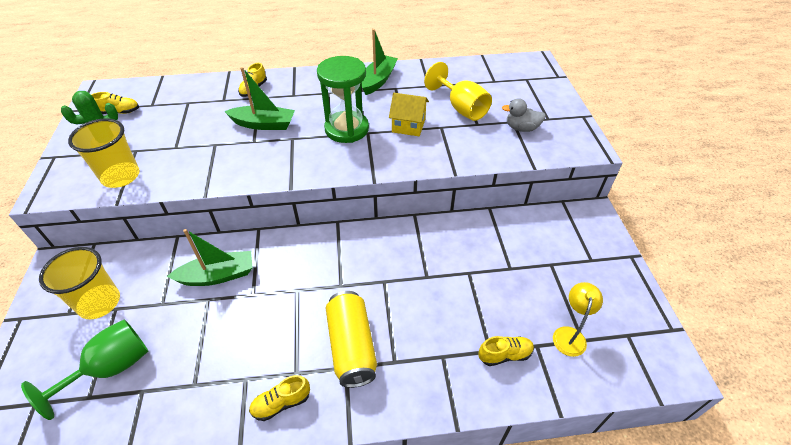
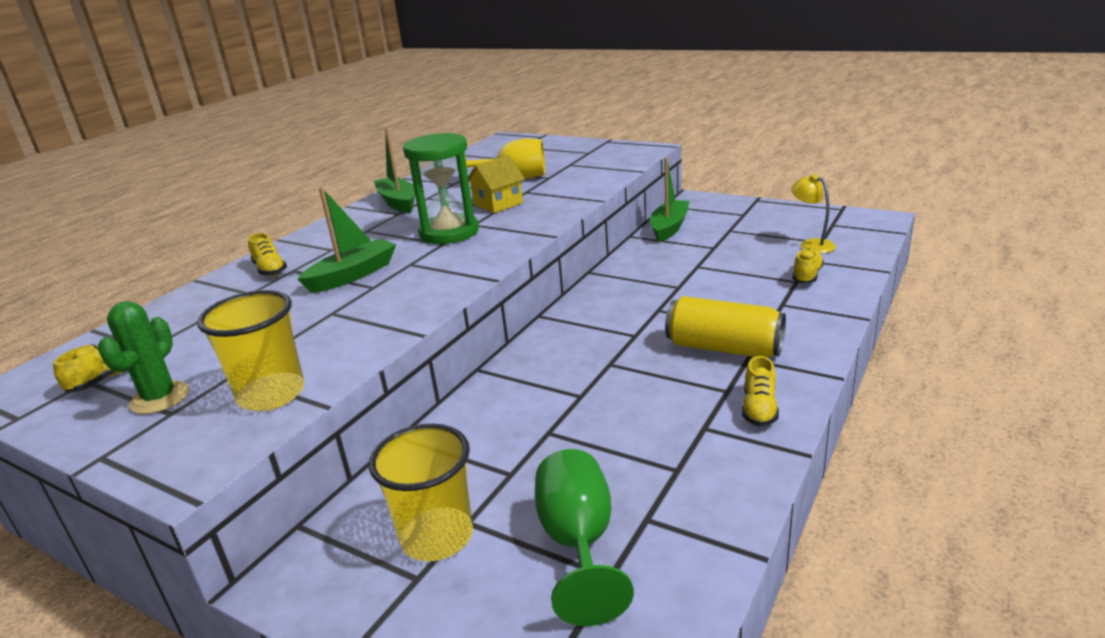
camera: 50 degrees left, 20 degrees down
green boat [167,229,252,286] -> green boat moved to [650,157,689,242]
grey duck [502,98,546,132] -> none

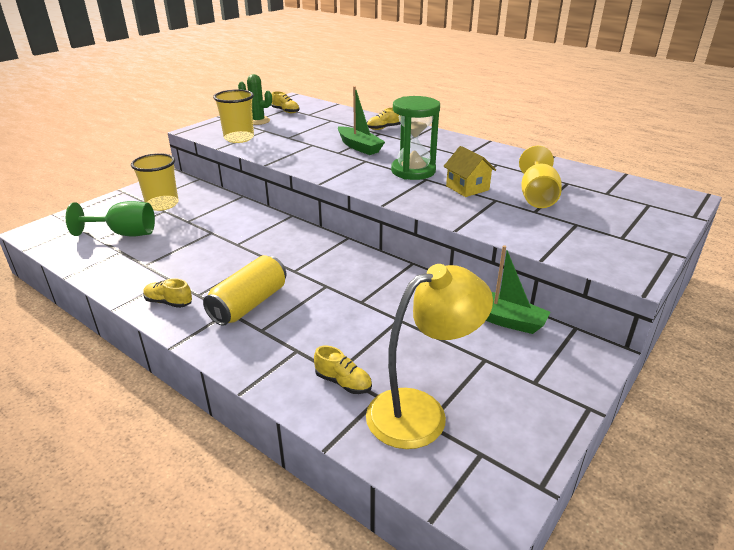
camera: 95 degrees right, 5 degrees up
green boat [373,128,415,213] -> none
yellow lamp [791,174,836,254] -> yellow lamp [366,264,493,449], size x1.92

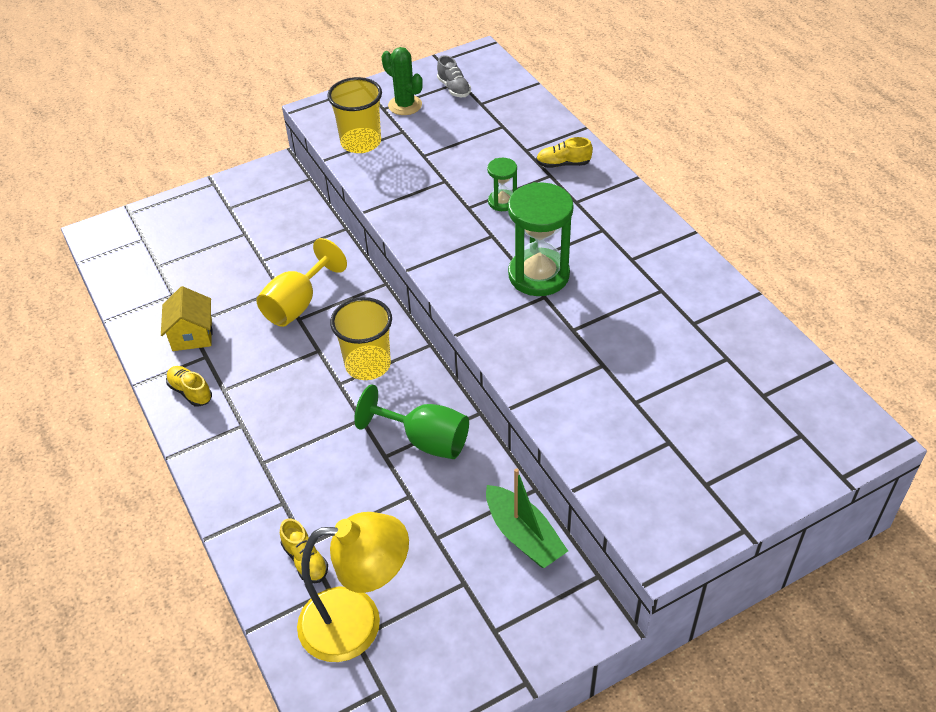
camera: 25 degrees right, 15 degrees up
green goblet [66,201,155,237] -> green goblet moved to [354,384,469,459]
yellow cup [131,153,179,211] -> yellow cup moved to [330,297,392,380]
yellow can [203,255,287,326] -> none
yellow shoe [272,91,300,113] -> grey shoe [437,55,471,97]
green boat [338,86,385,155] -> green hourglass [487,158,517,211]
yellow house [443,146,496,197] -> yellow house moved to [161,286,213,351]
yellow goblet [519,146,562,208] -> yellow goblet moved to [256,238,347,327]

